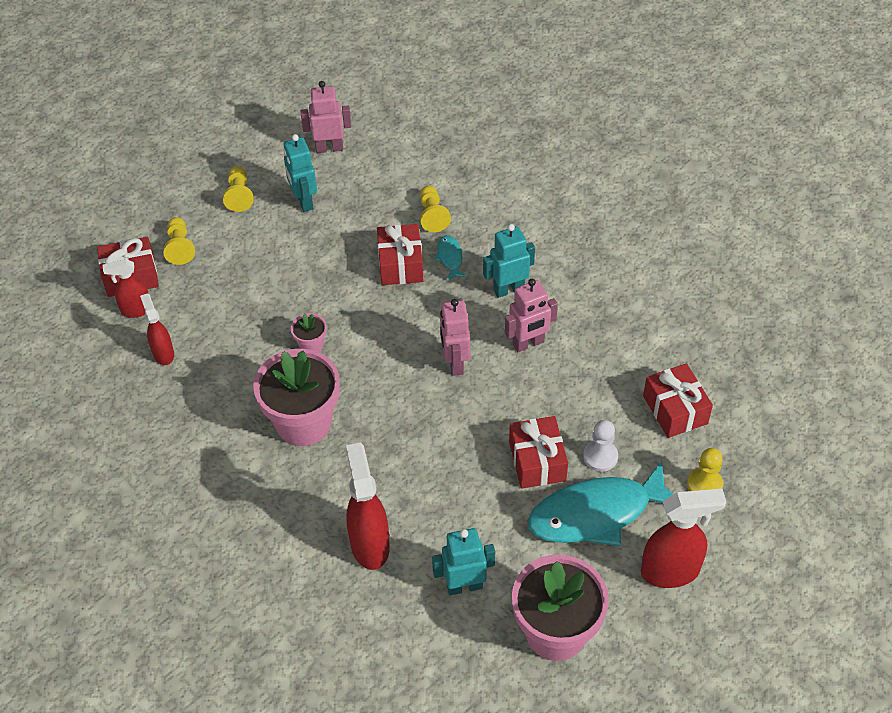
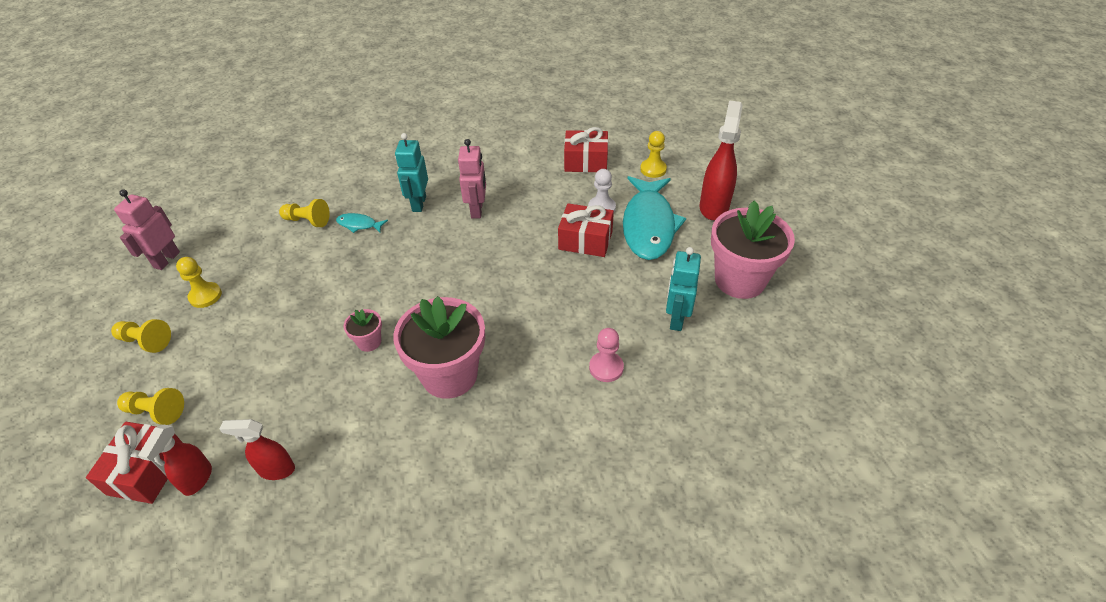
camera: 65 degrees left, 5 degrees down
turquoise robot [283,134,317,212] -> yellow pawn [176,257,222,308]
red spray bottle [346,442,390,570] -> pink pawn [589,328,624,382]
red gift [377,224,423,285] -> none
pink robot [440,299,470,376] -> none

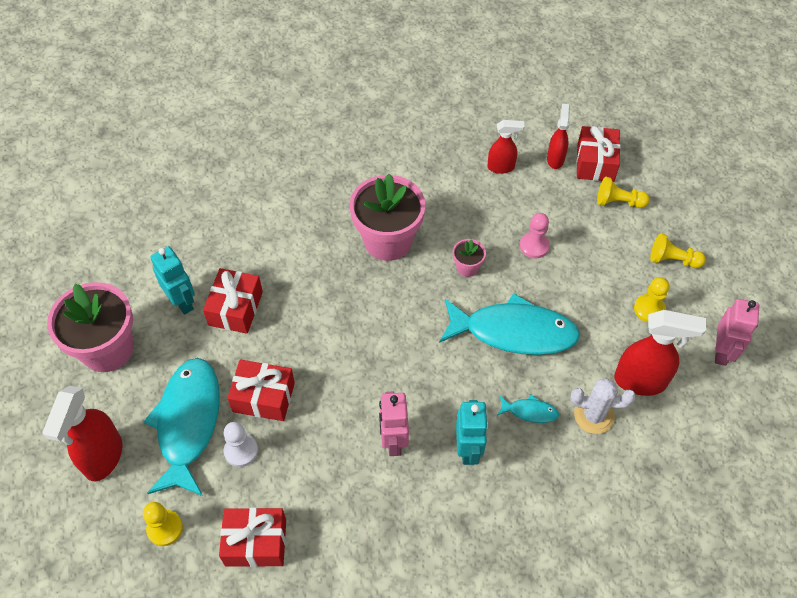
camera: 175 degrees right, 10 degrees up
yellow pawn [279,199,330,227] -> white cactus [570,378,636,434]
pink pawn [589,328,624,382] -> pink pawn moved to [520,213,550,258]
turquoise robot [666,247,701,331] -> turquoise robot turned 45 degrees counterclockwise [150,246,195,315]
none -> red gift [203,268,263,334]
none -> turquoise fish [439,293,580,355]
none -> red spray bottle [614,310,706,396]

